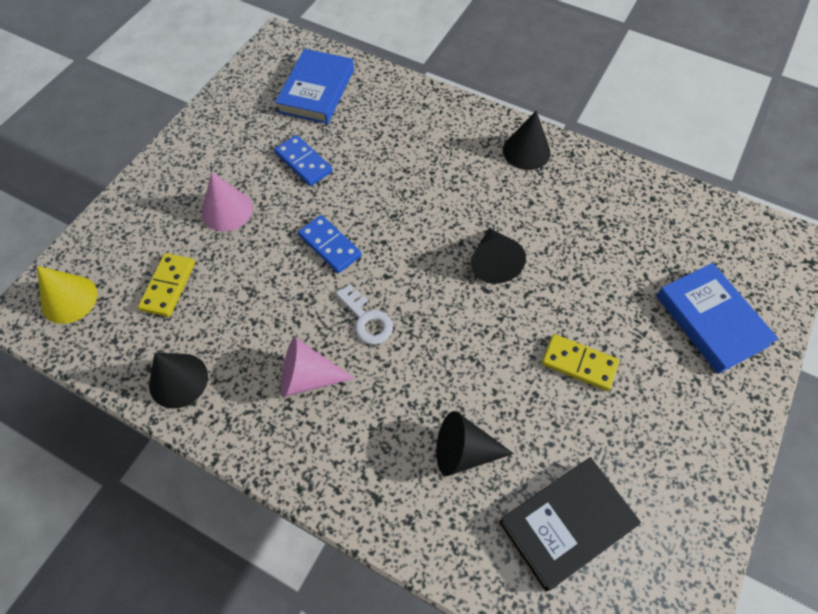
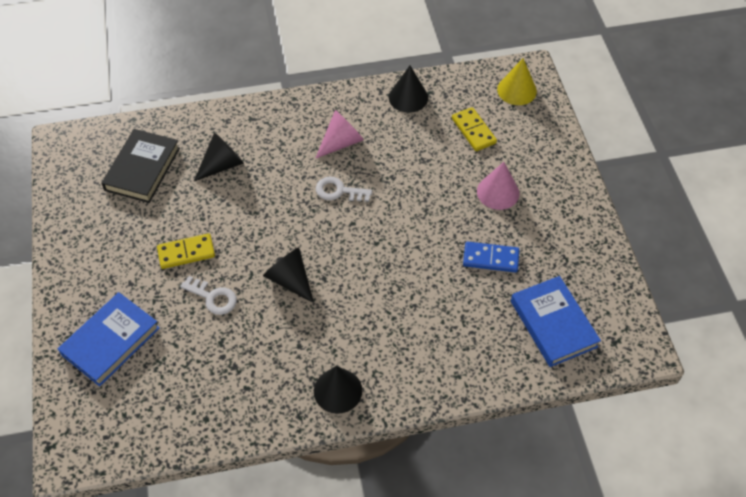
camera: 140 degrees right, 5 degrees down
blue domino [298,215,362,273] -> none
blue book [656,263,779,374] -> blue book turned 75 degrees counterclockwise [58,292,160,387]
none -> white key [180,276,237,315]

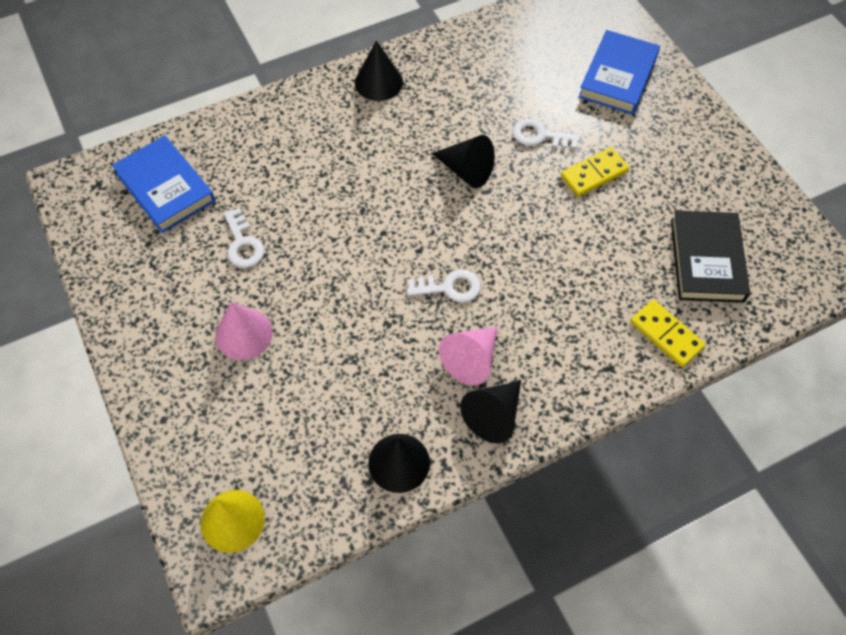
camera: 165 degrees right, 5 degrees up
black cone [194,133,244,181] -> black cone moved to [460,381,521,443]
yellow domino [452,107,497,151] -> yellow domino moved to [630,300,706,367]
blue domino [463,242,519,273] -> white key [224,208,265,268]

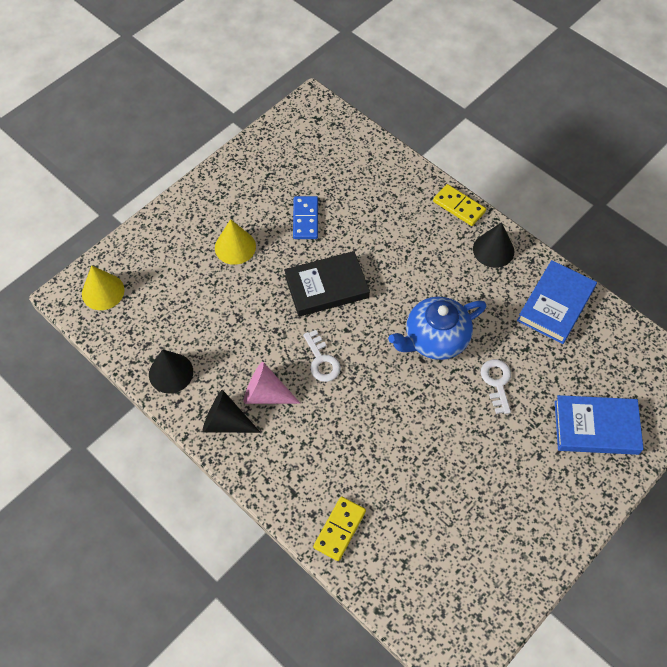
camera: 70 degrees right, 0 degrees up
blue book [112,135,215,233] -> blue book moved to [517,260,597,344]
pink cone [215,302,273,360] -> yellow cone [215,219,256,265]
white key [224,208,265,268] -> blue domino [293,196,318,239]
black cone [432,135,495,188] -> blue teapot [388,297,486,360]
yellow domino [561,147,629,197] -> yellow domino moved to [433,184,486,226]
black book [671,210,750,303] -> black book moved to [284,251,370,317]

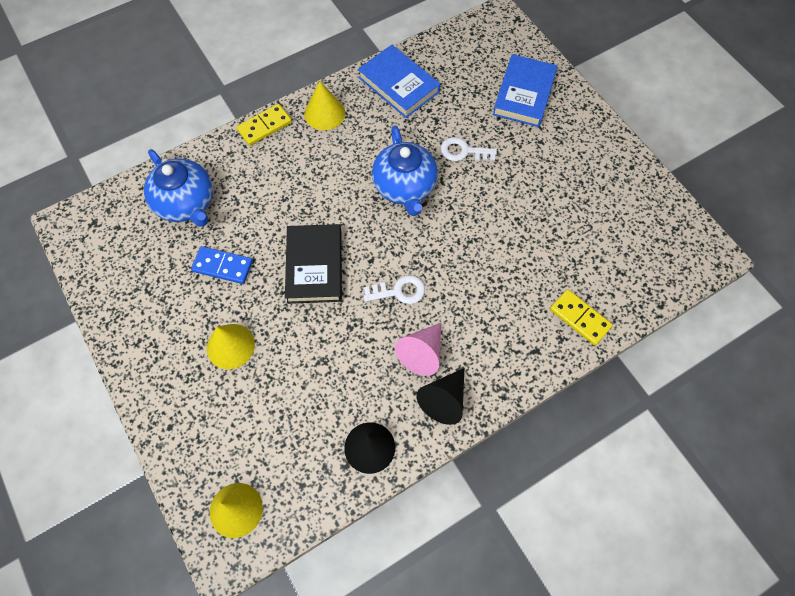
camera: 75 degrees left, 5 degrees up
black cone [473,222,514,268] -> yellow cone [304,81,345,130]
none -> blue teapot [144,149,213,227]

